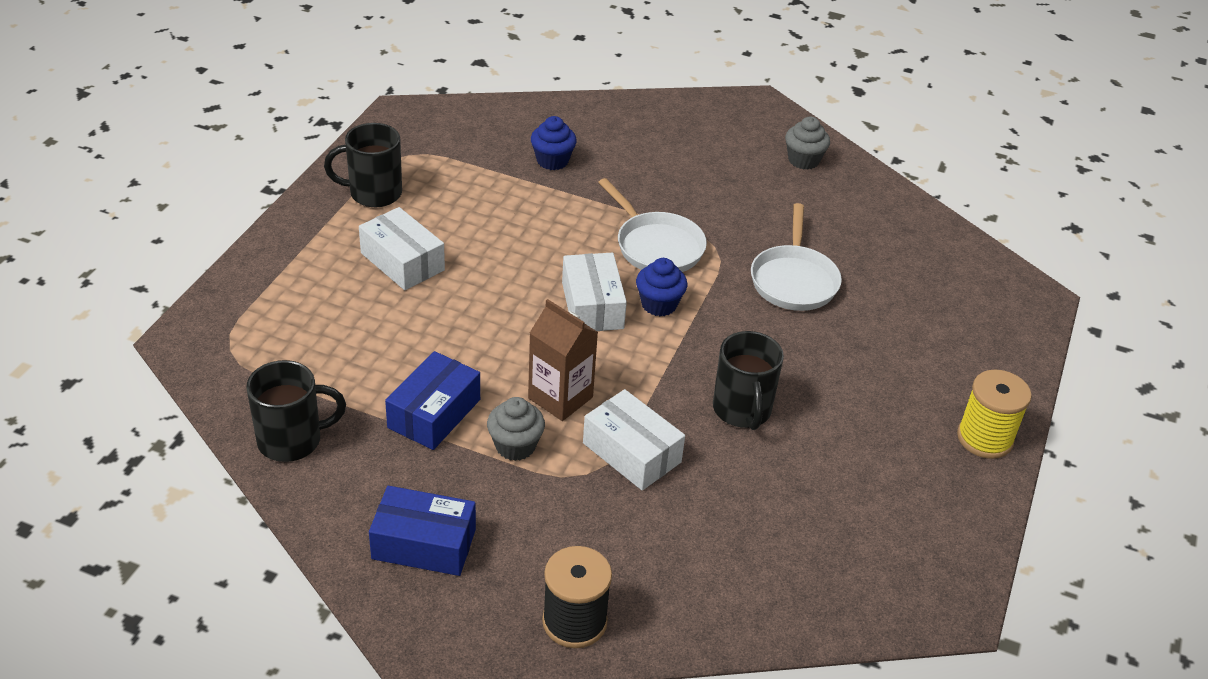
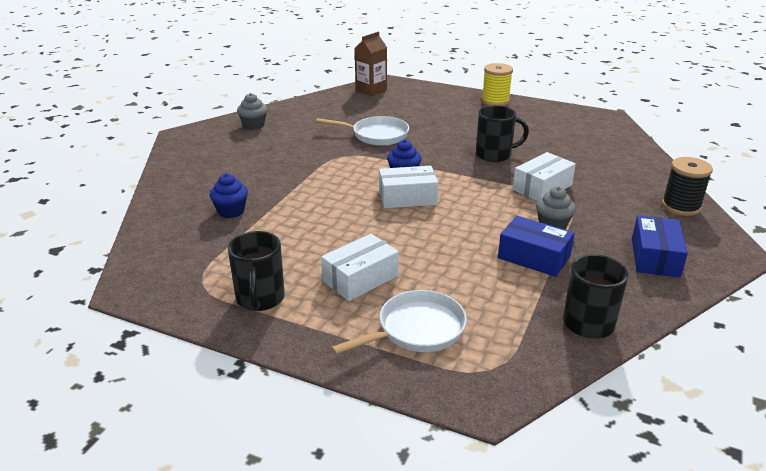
camera: 85 degrees left, 10 degrees down
brown carton [528,299,598,421] -> brown carton moved to [355,32,387,96]
white pan [598,178,707,272] -> white pan moved to [331,290,467,355]

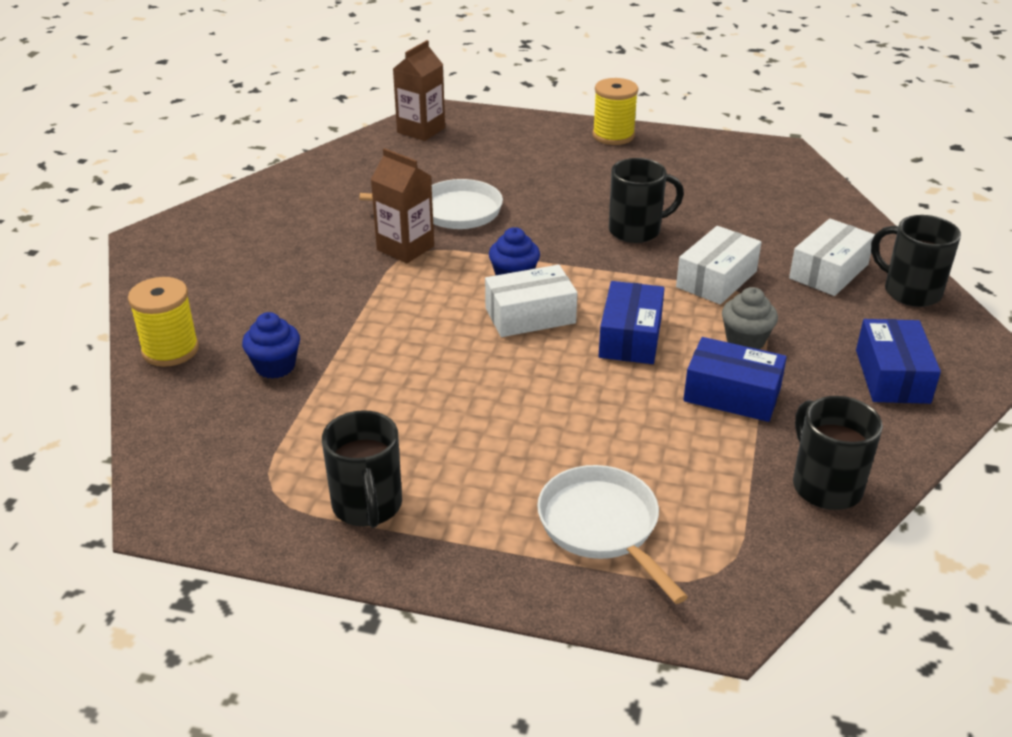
camera: 10 degrees left, 5 degrees up
grey cupcake [237,93,267,130] -> none
white box [321,234,399,301] -> white box moved to [789,218,875,296]
white pan [331,290,467,355] -> white pan turned 75 degrees counterclockwise [537,465,688,604]
black spool [662,157,713,216] -> black mug [871,215,961,307]
none -> yellow spool [128,277,199,367]
none -> brown carton [371,148,434,263]
none -> blue box [599,281,665,364]

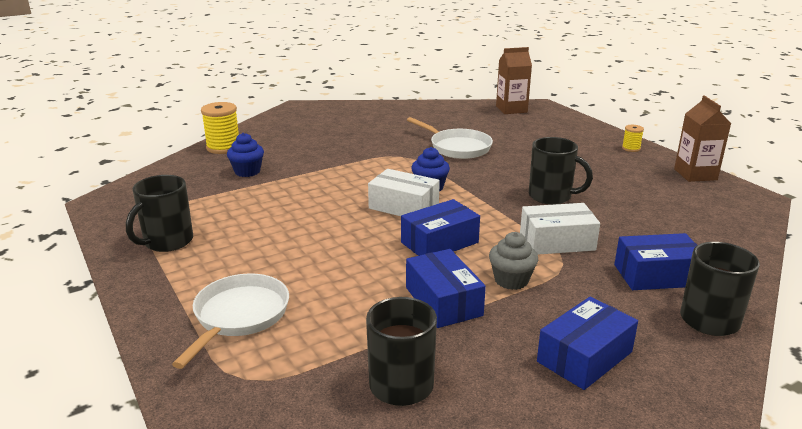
camera: 45 degrees right, 10 degrees down
brown carton [371,148,434,263] -> brown carton moved to [674,95,731,182]
yellow spool [592,78,638,145] -> yellow spool [622,125,644,152], size x0.53
white box [789,218,875,296] -> blue box [614,233,697,290]

